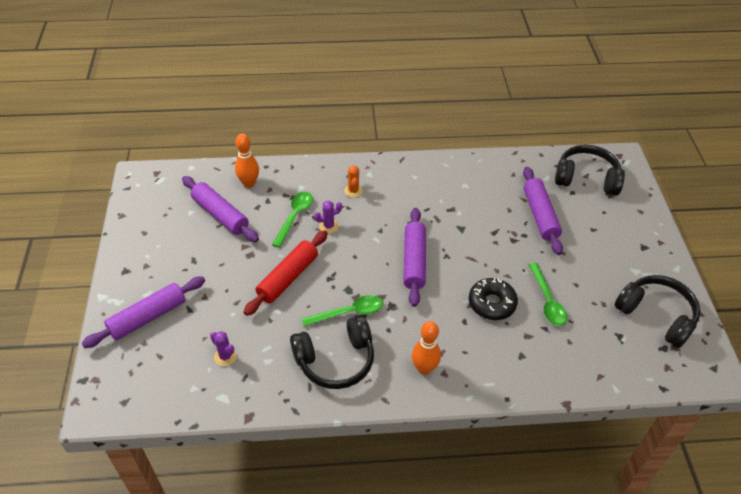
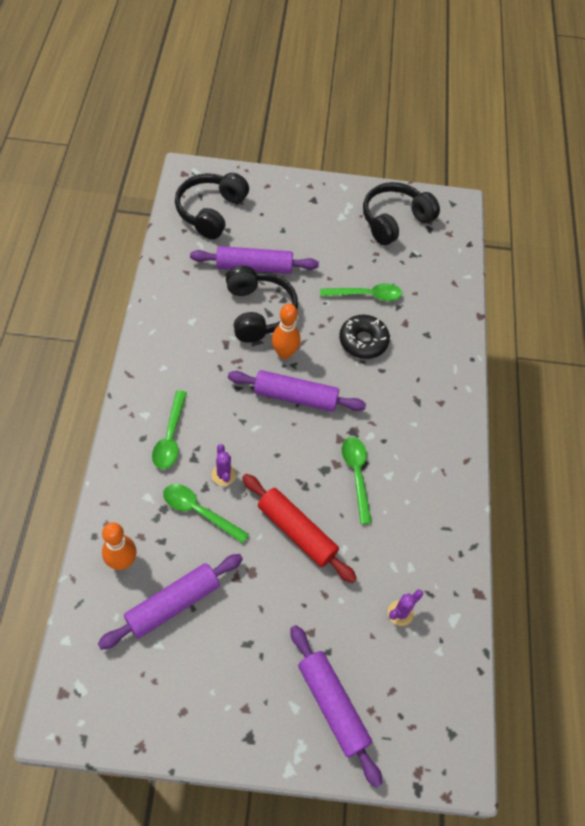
camera: 85 degrees left, 10 degrees up
black headphones [290,315,374,389] -> black headphones moved to [226,266,298,343]
orange cactus [344,165,363,198] -> green spoon [152,390,187,469]
orange bowling pin [412,321,441,375] -> orange bowling pin moved to [272,304,300,359]

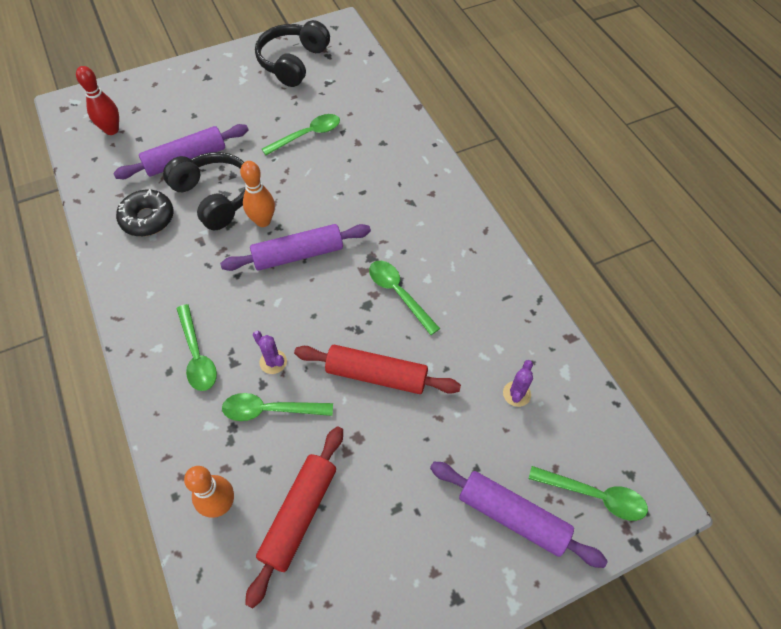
camera: 25 degrees left, 0 degrees up
purple rolling pin [98,554,243,650] -> red rolling pin [245,426,343,608]
black headphones [175,173,249,239] -> red bowling pin [76,66,119,135]
black donut [339,315,390,359] -> black donut moved to [116,189,174,236]
none -> green spoon [528,466,648,521]

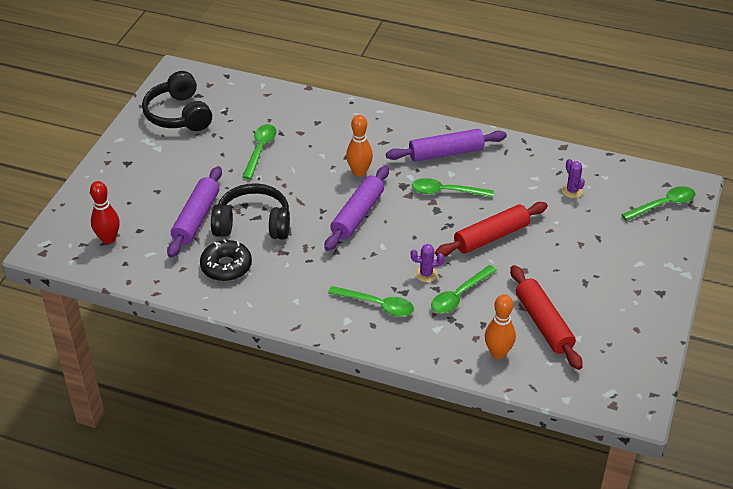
camera: 45 degrees left, 15 degrees down
orange bowling pin [240,161,275,227] -> orange bowling pin moved to [346,115,373,177]
purple rolling pin [430,462,608,568] -> purple rolling pin moved to [386,129,507,162]

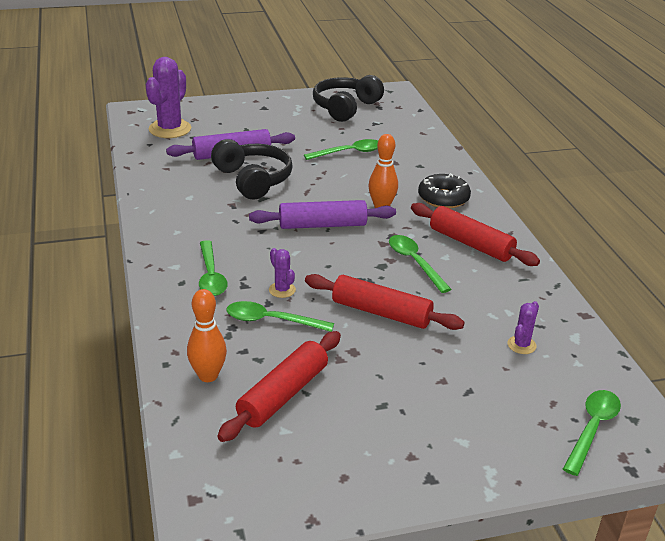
camera: 55 degrees right, 10 degrees down
red bowling pin [90,181,120,244] -> purple cactus [145,57,191,138]
black donut [200,239,252,281] -> black donut moved to [418,173,471,209]
purple rolling pin [386,129,507,162] -> red rolling pin [411,203,540,266]
green spoon [621,186,695,221] -> green spoon turned 90 degrees counterclockwise [563,390,621,476]

